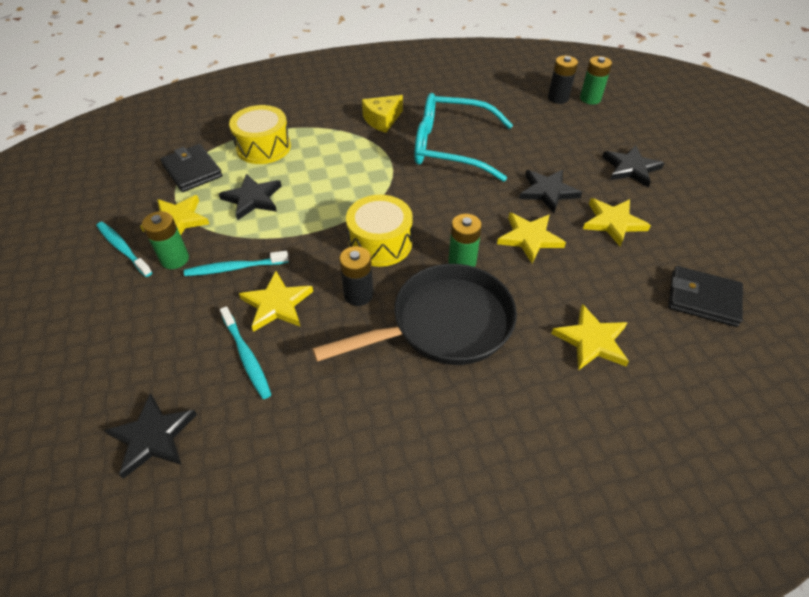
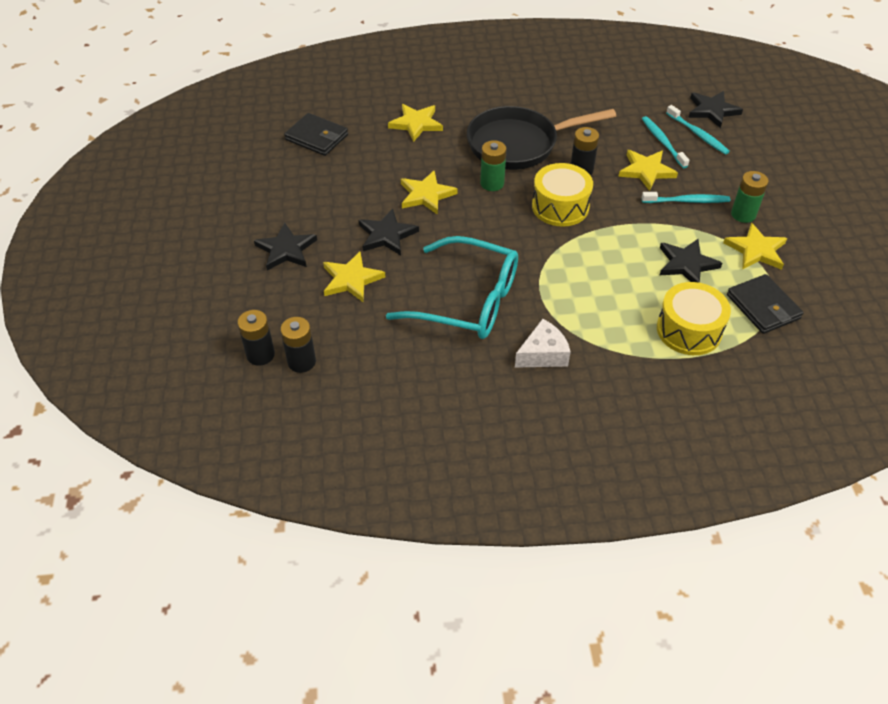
camera: 170 degrees left, 0 degrees up
turquoise toothbrush [96,222,152,277] -> turquoise toothbrush moved to [666,105,730,155]
yellow cheese [362,95,403,133] -> white cheese [515,319,571,368]
green battery [580,56,612,104] -> black battery [237,310,275,366]
yellow star [583,198,651,246] -> yellow star moved to [323,252,385,302]

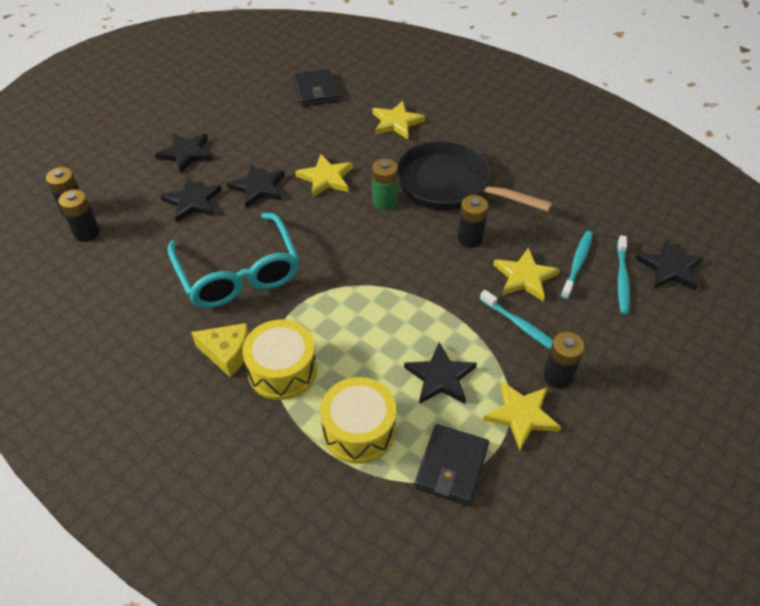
camera: 45 degrees right, 0 degrees up
yellow star [323,252,385,302] -> black star [160,176,222,223]
white cheese [515,319,571,368] -> yellow cheese [191,323,249,377]
yellow drum [532,163,593,227] -> yellow drum moved to [242,319,317,400]
green battery [731,171,769,223] -> black battery [543,332,584,389]

